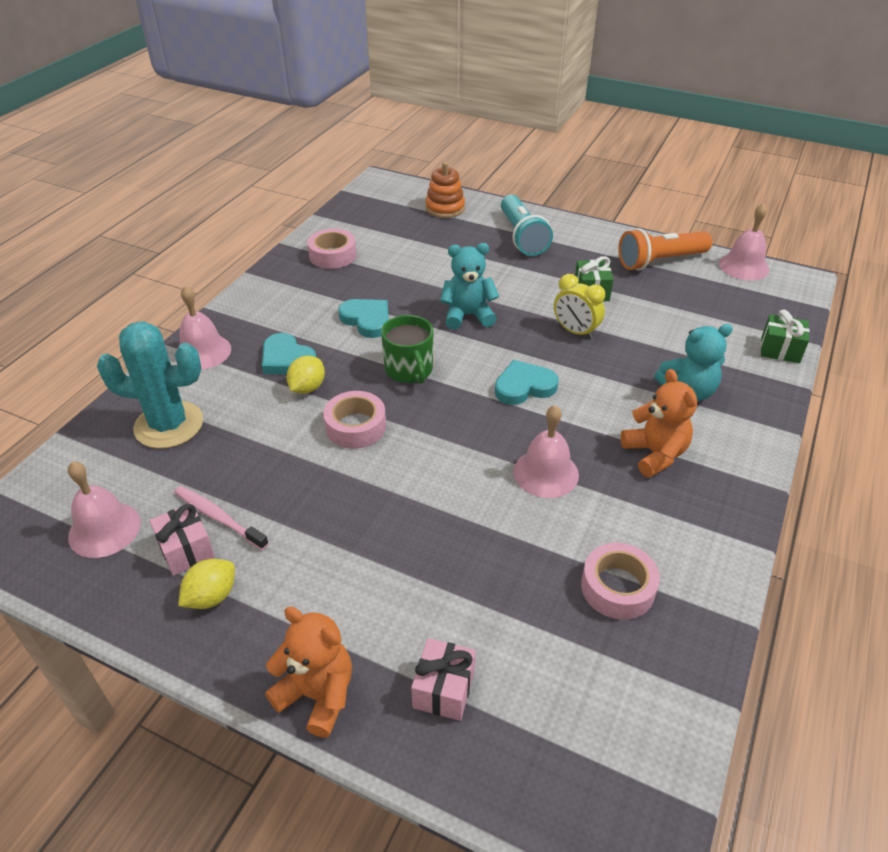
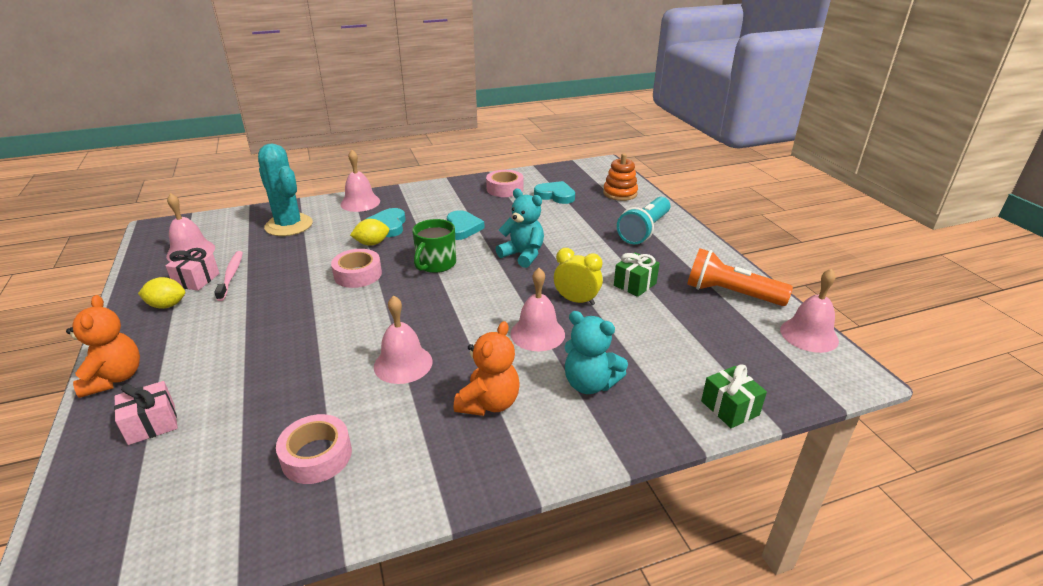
camera: 45 degrees right, 10 degrees down
turquoise heart [495,360,559,405] -> turquoise heart moved to [534,181,575,204]
yellow clock [554,274,605,339] -> yellow clock turned 120 degrees clockwise [554,248,603,305]
none -> pink bell [511,268,565,351]

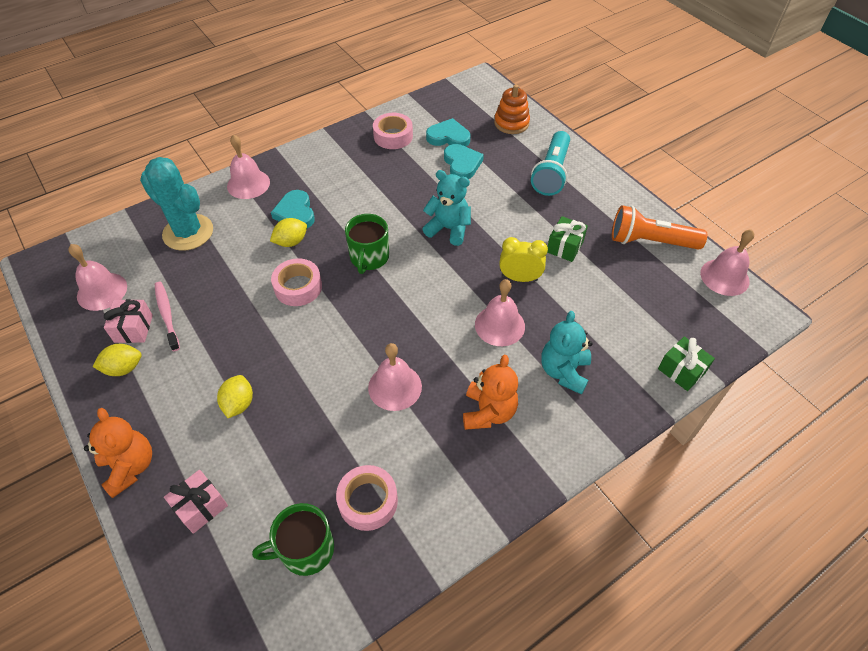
camera: 15 degrees left, 20 degrees up
turquoise heart [447,210,485,240] -> turquoise heart moved to [444,144,484,179]
turquoise teddy bear [565,311,628,394] -> turquoise teddy bear turned 90 degrees clockwise [541,311,593,395]
none -> yellow lemon [217,375,253,418]
none -> green mug [252,503,334,576]

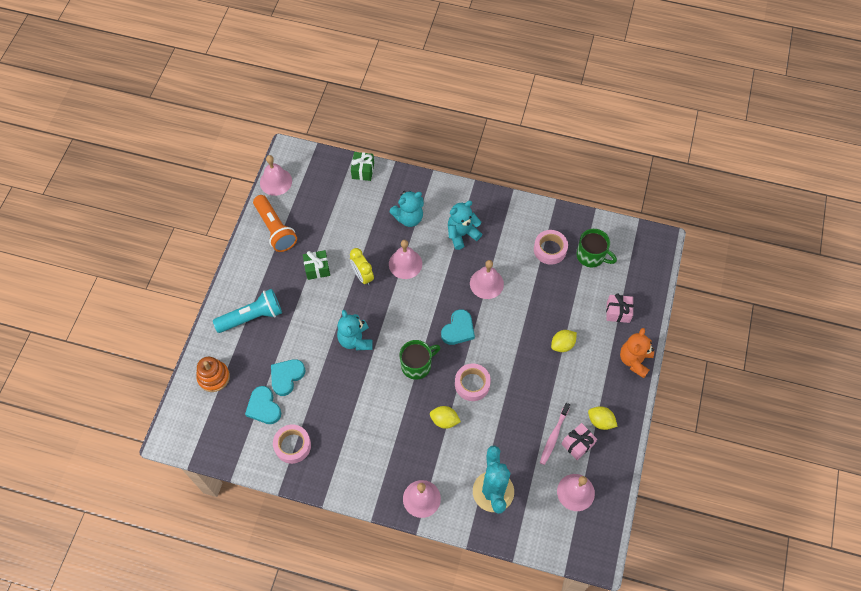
camera: 130 degrees left, 10 degrees up
turquoise heart [271,190,315,228] -> turquoise heart moved to [441,309,475,345]
orange teddy bear [463,355,518,430] -> turquoise teddy bear [448,201,482,250]

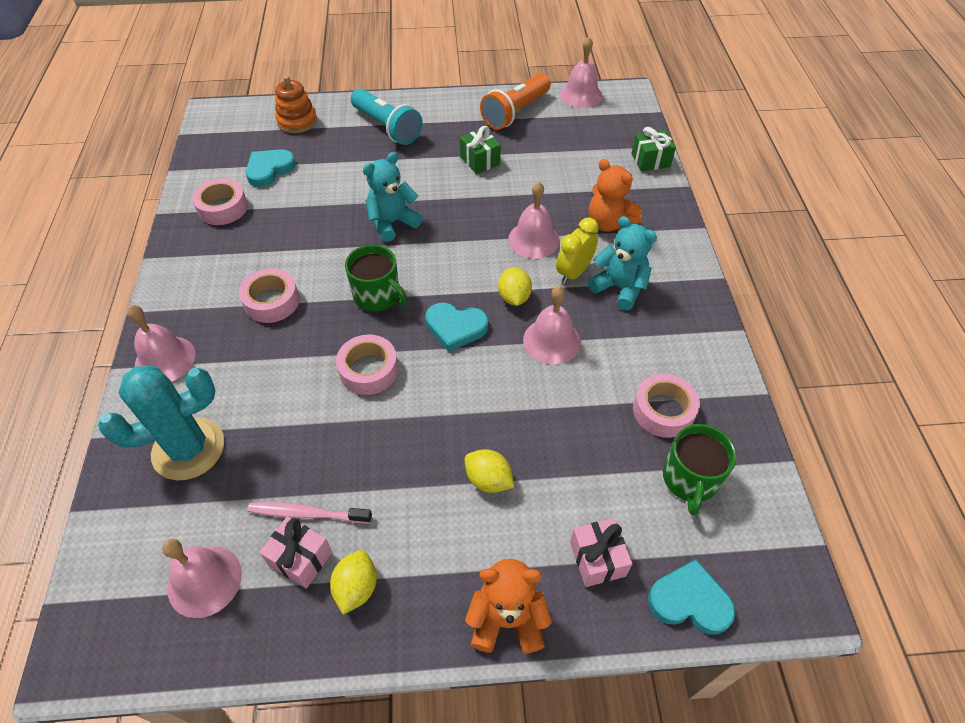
camera: 70 degrees right, 10 degrees down
turquoise heart [271,359,305,396] -> turquoise heart moved to [648,560,736,635]
yellow clock [350,248,374,286] -> yellow clock moved to [556,218,599,284]
turquoise teddy bear [390,191,424,227] -> orange teddy bear [589,159,642,232]
yellow lemon [430,406,461,429] -> yellow lemon moved to [498,267,532,306]
none -> pink tape [239,268,299,323]

